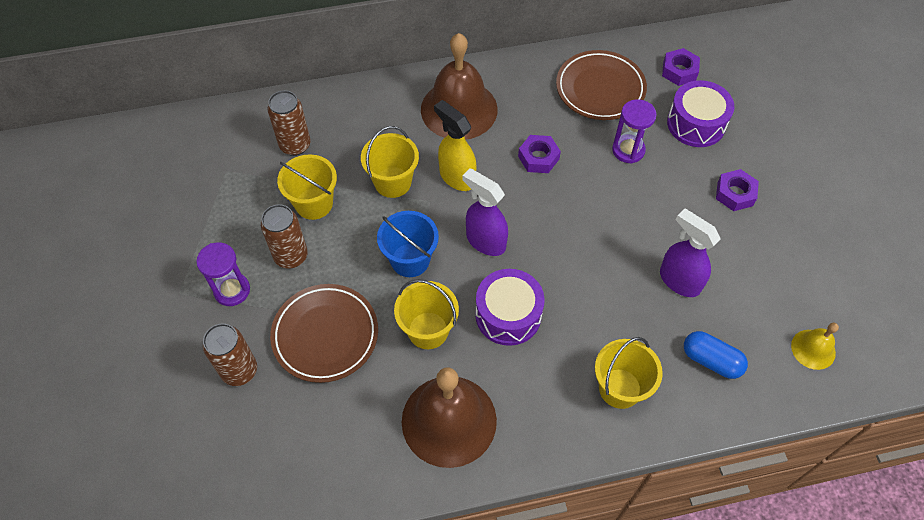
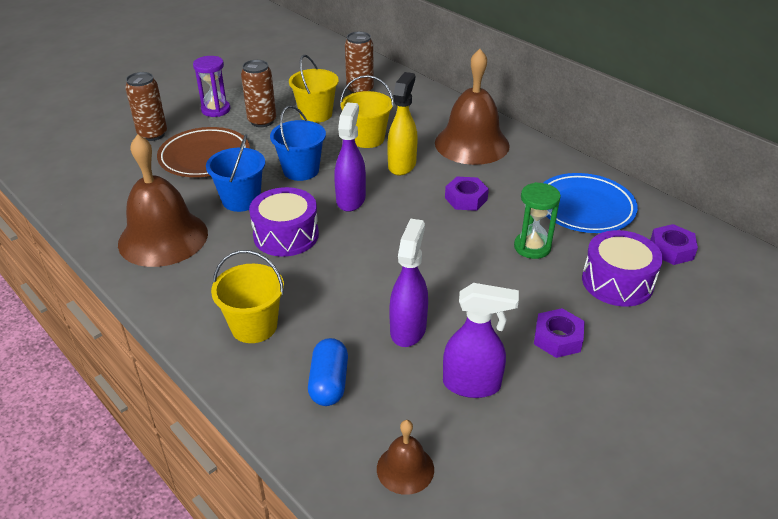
camera: 60 degrees right, 20 degrees down
yellow bucket [394,279,459,349] -> blue bucket [206,134,265,212]
brown plate [556,50,647,120] -> blue plate [543,173,638,233]
purple hourglass [612,99,657,164] -> green hourglass [514,182,561,259]
yellow bell [791,323,839,370] -> brown bell [377,420,434,495]
none -> purple spray bottle [443,283,519,398]

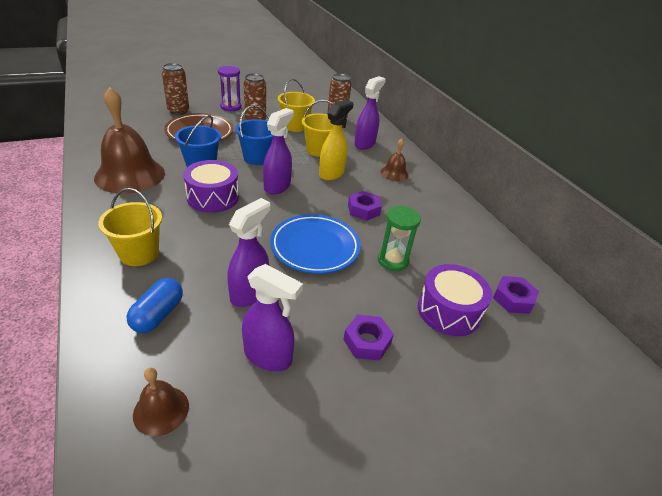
camera: 15 degrees right, 0 degrees up
brown bell [435,49,510,165] -> brown bell [380,139,409,181], size x0.48
blue plate [543,173,638,233] -> blue plate moved to [270,214,361,274]
none -> purple spray bottle [354,76,385,150]

